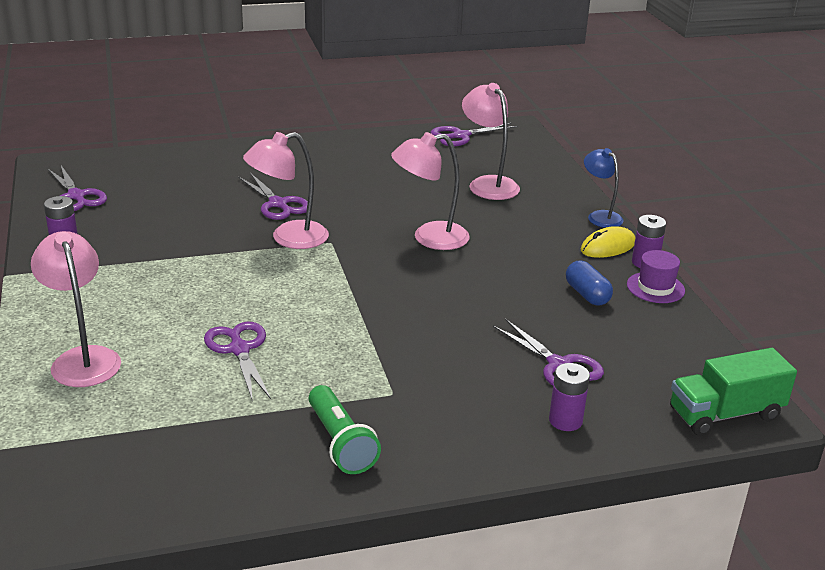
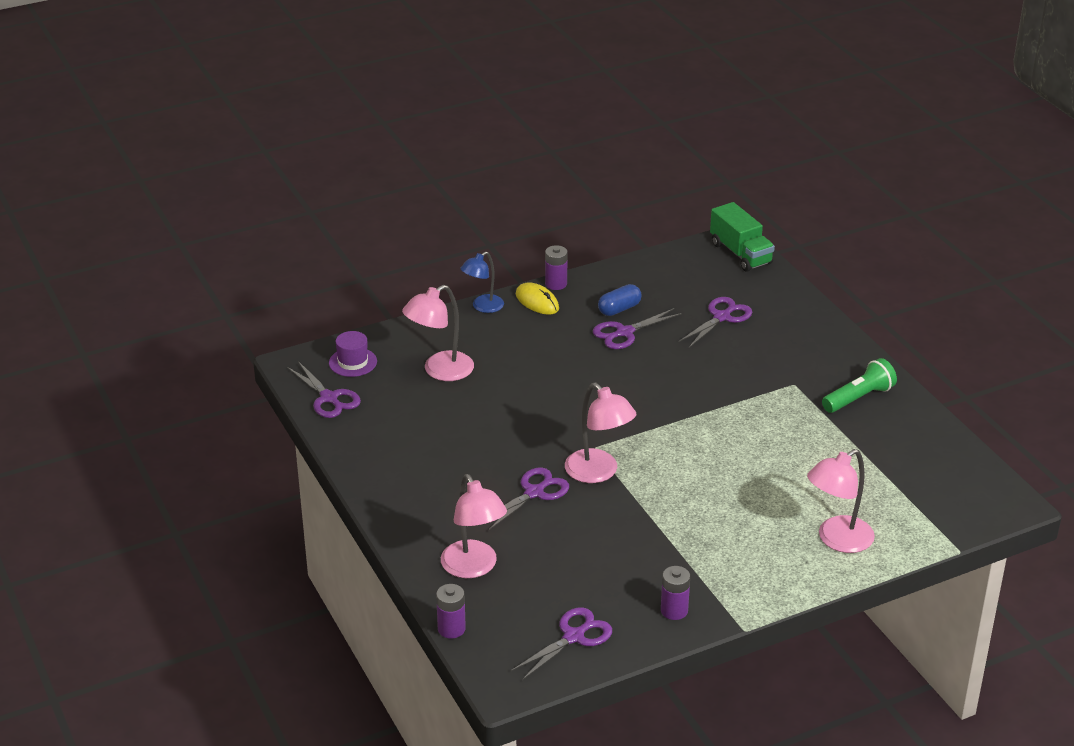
camera: 100 degrees left, 5 degrees up
purple scissors [204,322,271,399] -> purple scissors moved to [593,308,682,349]
pink lamp [391,132,470,250] -> pink lamp moved to [441,474,507,578]
purple battery [549,363,590,431] -> purple battery moved to [436,584,466,639]
purple hat [627,250,685,303] -> purple hat moved to [329,331,377,377]

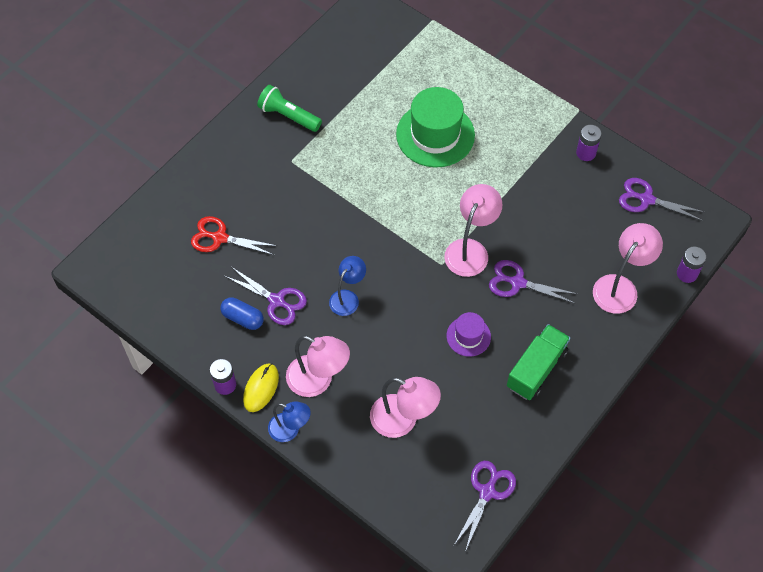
camera: 115 degrees left, 25 degrees up
purple hat [329,331,377,377] -> purple hat moved to [447,312,491,357]
purple scissors [678,297,752,348] -> red scissors [191,216,277,255]
green truck [710,202,775,272] -> green truck moved to [507,324,570,400]
pink lamp [807,449,875,553] -> pink lamp moved to [286,335,350,397]
none -> blue lamp [329,256,366,316]
none -> green hat [396,87,475,167]

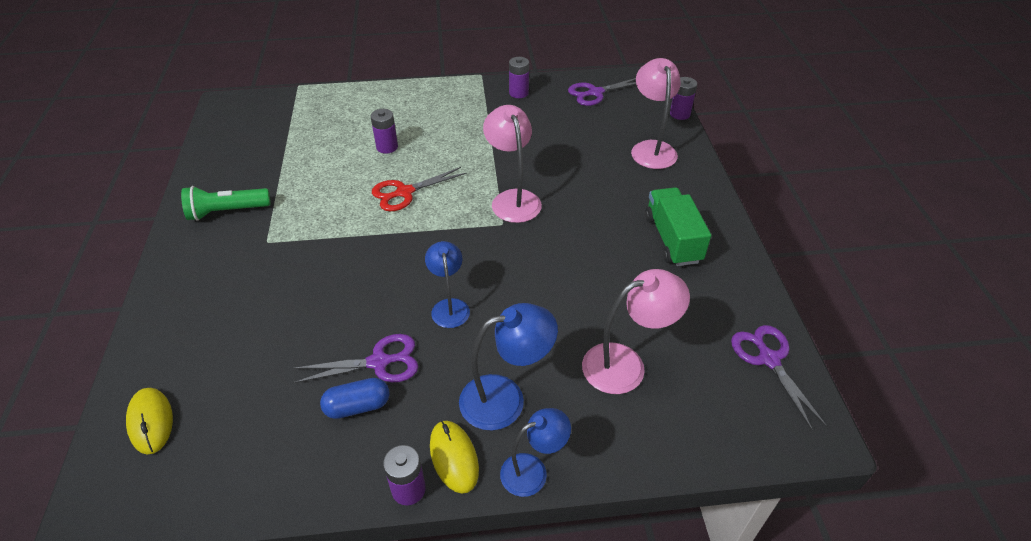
camera: 45 degrees left, 15 degrees down
red scissors [191,216,277,255] -> red scissors moved to [372,167,467,211]
pink lamp [286,335,350,397] -> blue lamp [459,303,558,430]
green hat [396,87,475,167] -> purple battery [371,109,398,154]
purple hat [447,312,491,357] -> none
purple scissors [489,260,577,303] -> none
none -> yellow mouse [126,388,173,455]

